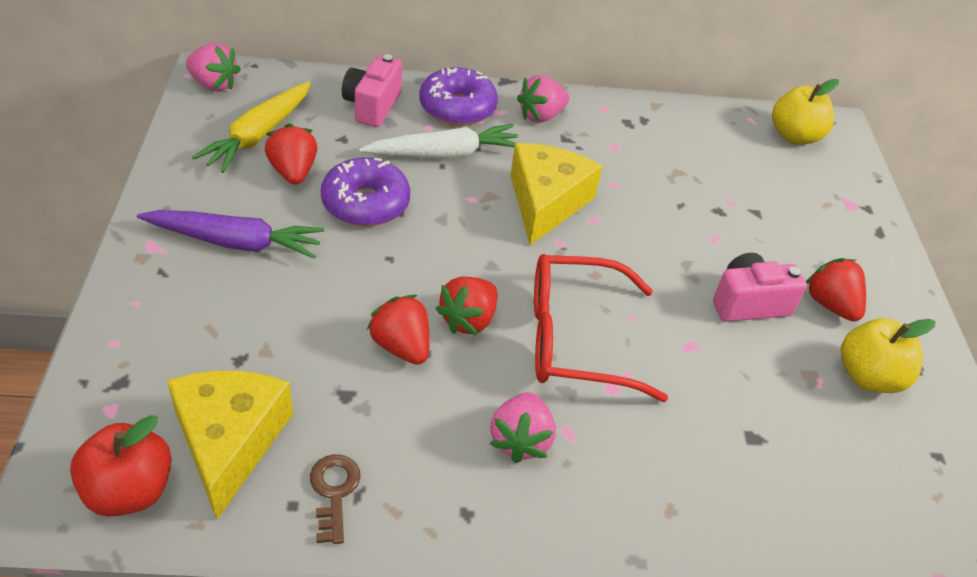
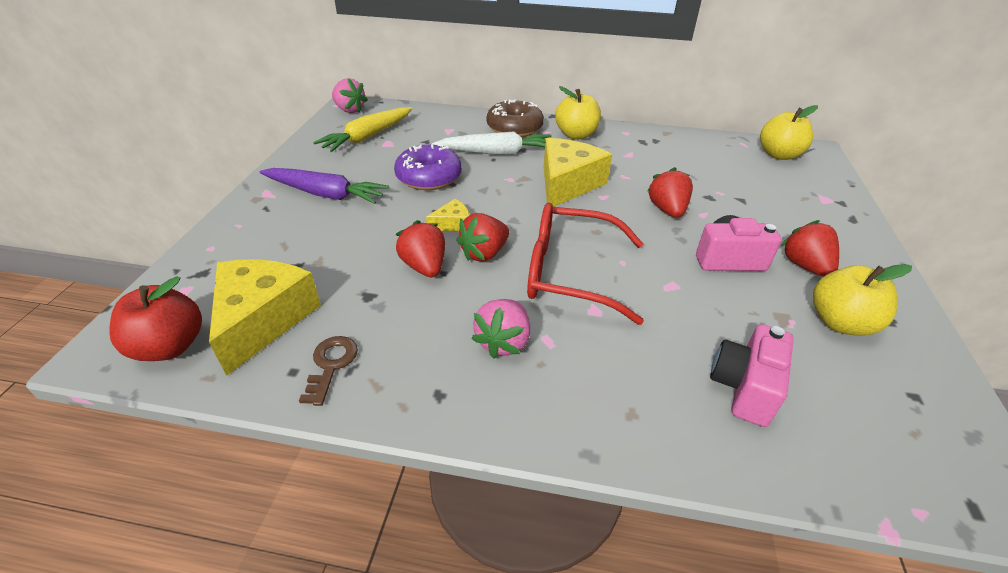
camera: 15 degrees right, 5 degrees down
red strawberry [265,124,317,185] -> red strawberry moved to [648,167,693,218]
pink camera [342,54,402,127] -> pink camera moved to [710,324,794,427]
purple donut [419,67,498,126] -> brown donut [487,99,544,137]
pink strawberry [517,75,569,123] -> yellow apple [555,86,601,139]
none -> yellow cheese [426,199,469,232]

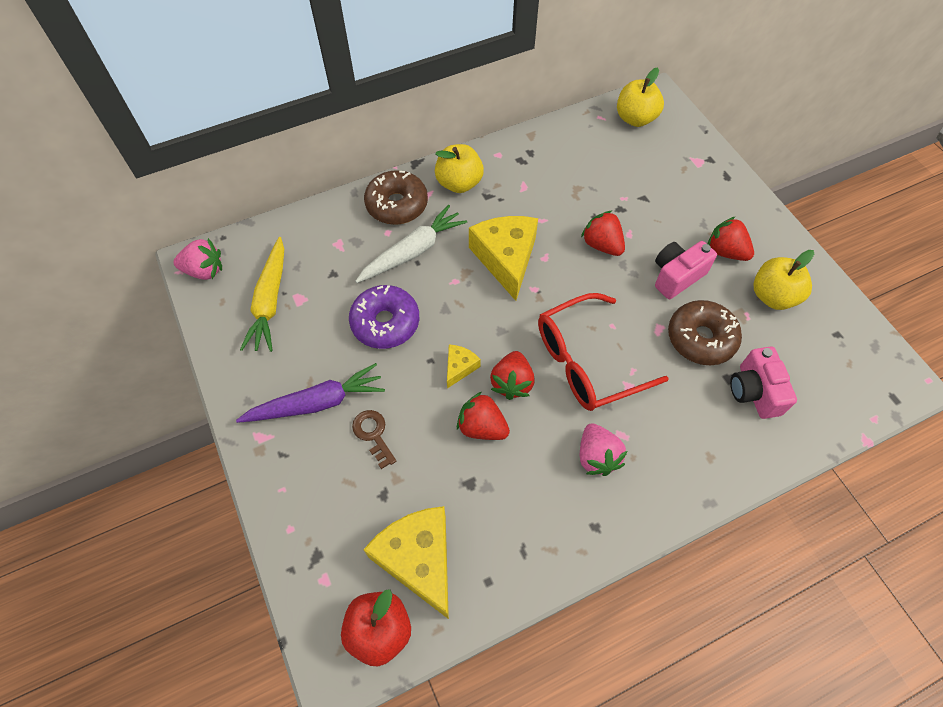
camera: 35 degrees left, 20 degrees up
brown key [299,336,358,406] -> brown key moved to [352,410,396,469]
none -> brown donut [668,300,742,365]

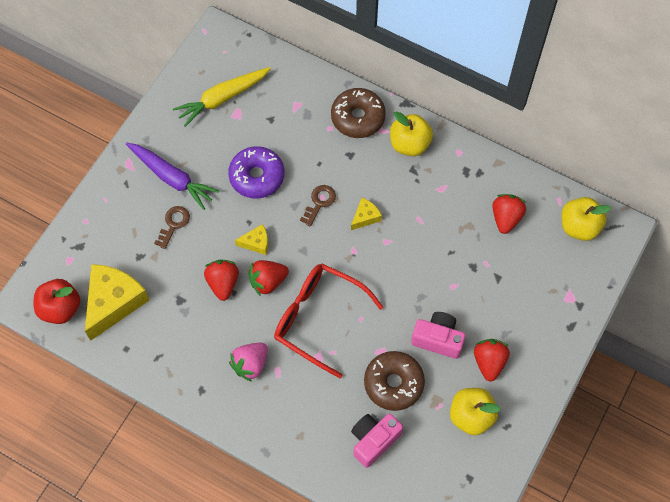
camera: 55 degrees right, 5 degrees up
pink strawberry [174,238,222,280] -> none
white carrot [355,205,467,283] -> none
yellow cheese [469,216,538,301] -> yellow cheese [351,198,382,230], size x0.47
red strawberry [581,211,625,256] -> red strawberry moved to [493,194,527,234]
none -> brown key [300,185,336,227]

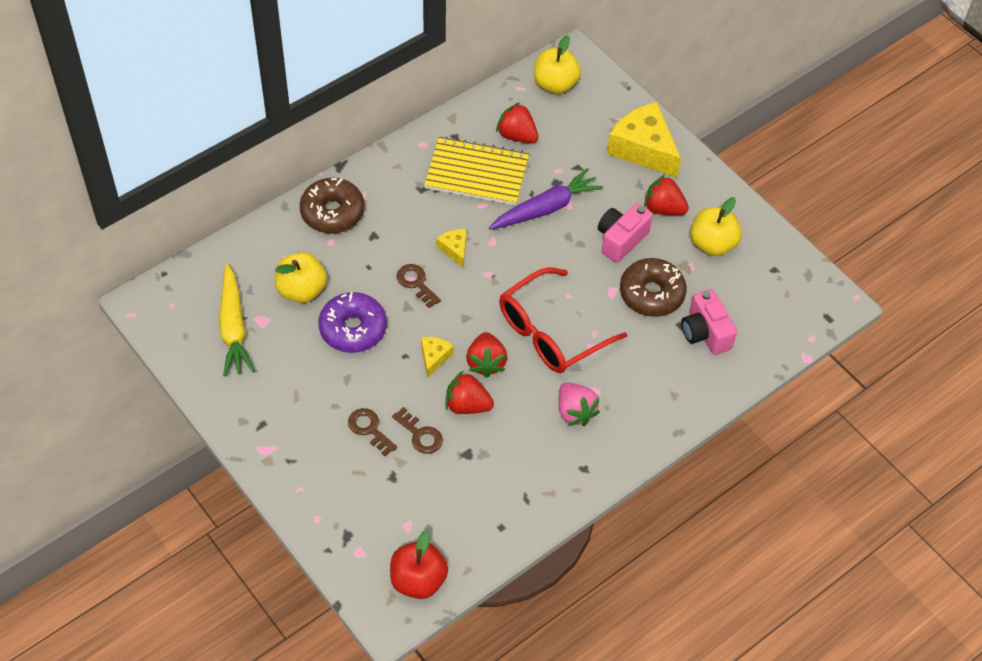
camera: 70 degrees left, 10 degrees down
yellow cheese [85,264,149,341] -> yellow cheese moved to [607,102,681,178]
purple carrot [126,143,219,210] -> purple carrot moved to [489,168,603,230]
yellow apple [390,111,433,156] -> yellow apple moved to [275,252,327,303]
none -> brown key [392,407,443,454]
none -> yellow notebook [424,136,529,205]

